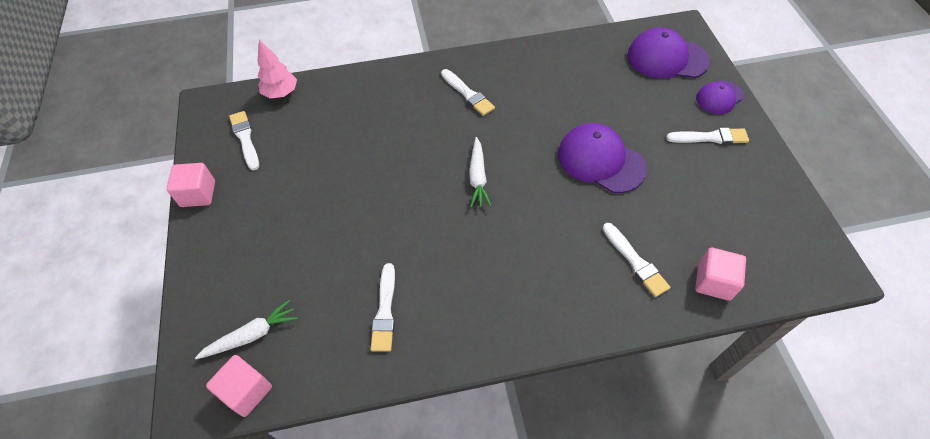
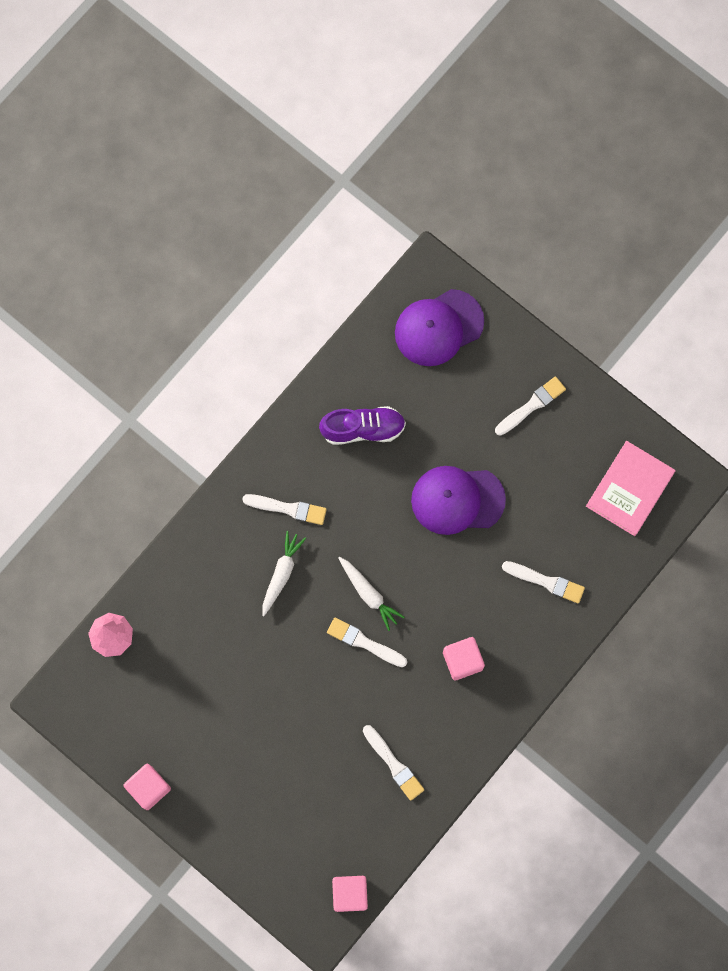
camera: 40 degrees left, 20 degrees up
white carrot [195,300,298,359] -> white carrot moved to [262,531,306,616]
white brush [229,111,259,171] -> white brush moved to [327,618,407,667]
pink cube [695,247,746,301] -> pink cube moved to [443,637,485,681]
purple cap [696,80,744,114] -> none
none -> purple shoe [319,406,406,445]
none -> pink book [586,441,675,536]

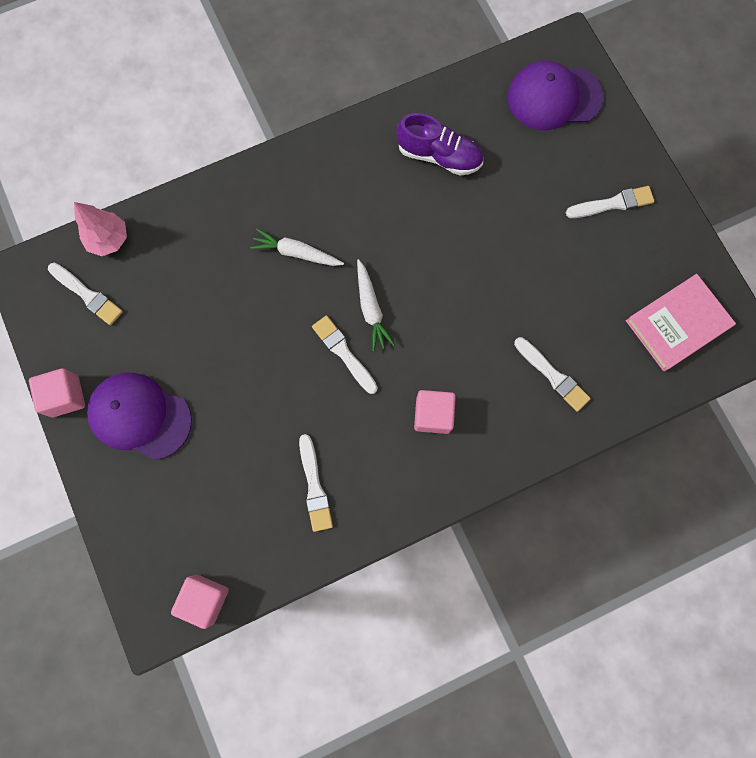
camera: 25 degrees right, 0 degrees up
white brush [242,494,327,525] -> white brush moved to [48,263,123,325]
white carrot [262,531,306,616] -> white carrot turned 120 degrees counterclockwise [250,229,344,266]
purple cap [411,466,506,535] -> purple cap moved to [87,373,192,460]

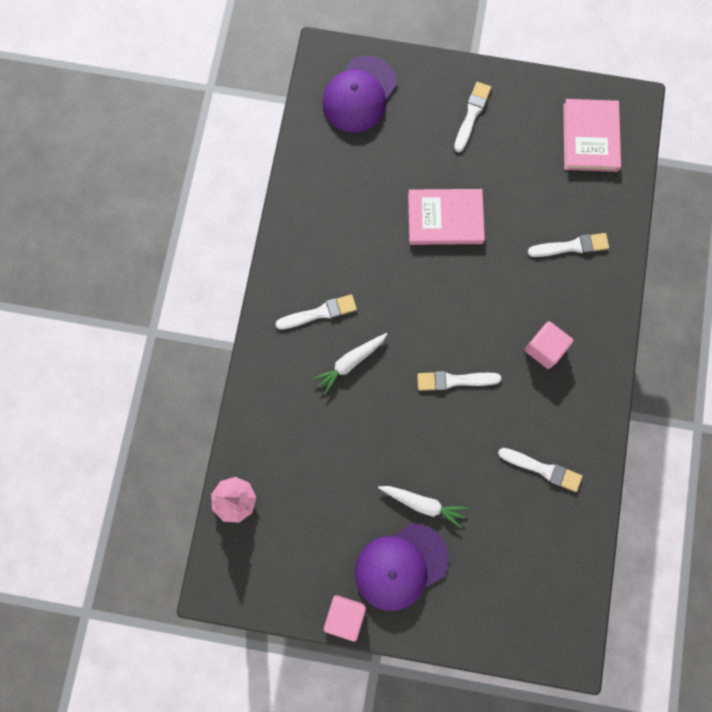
camera: 55 degrees left, 0 degrees up
white brush [48,263,123,325] -> white brush moved to [275,294,357,330]
pink cube [171,575,229,629] -> none
white carrot [357,259,395,352] -> white carrot moved to [378,486,468,528]
purple shoe [396,113,483,176] -> none
none -> pink book [408,189,485,245]

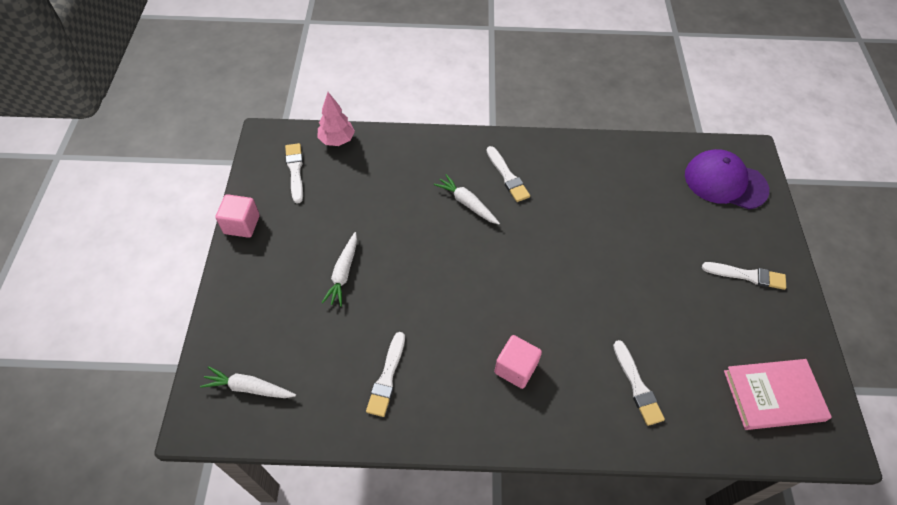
camera: 80 degrees right, 20 degrees down
purple cap [355,523,449,611] -> none
pink book [408,189,485,245] -> none
white brush [417,371,501,391] -> white brush moved to [285,143,303,203]
none -> white carrot [200,366,296,398]

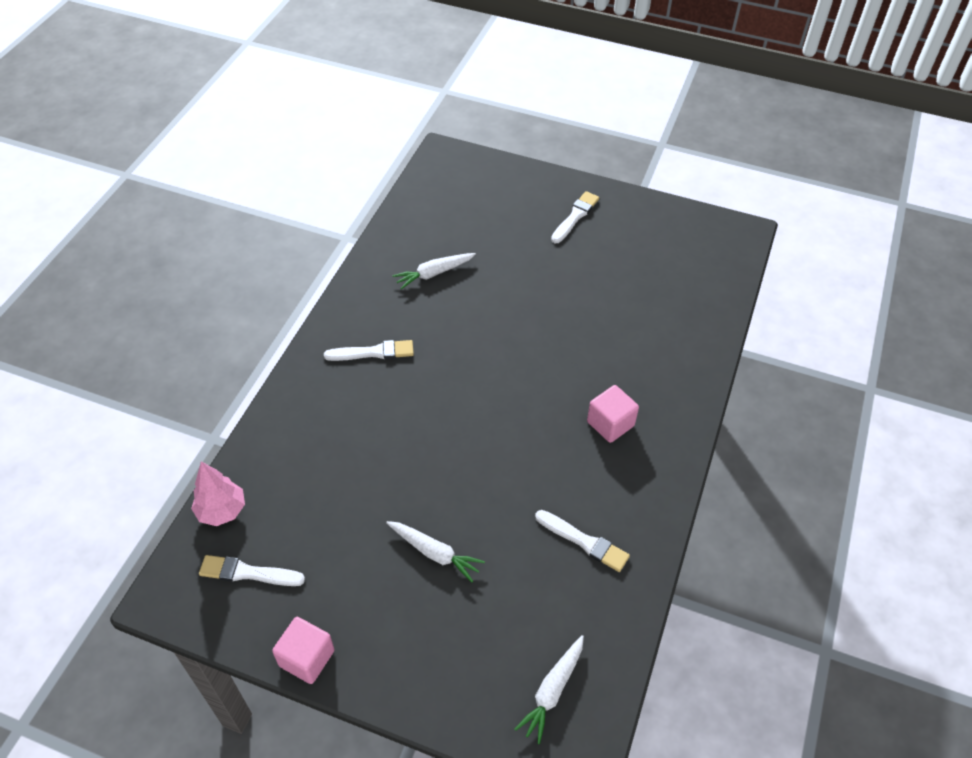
camera: 70 degrees left, 5 degrees down
white carrot [434,174,500,224] -> white carrot moved to [392,253,476,290]
white brush [613,340,665,426] -> none
purple cap [685,149,769,209] -> none
pink book [724,359,832,430] -> none

